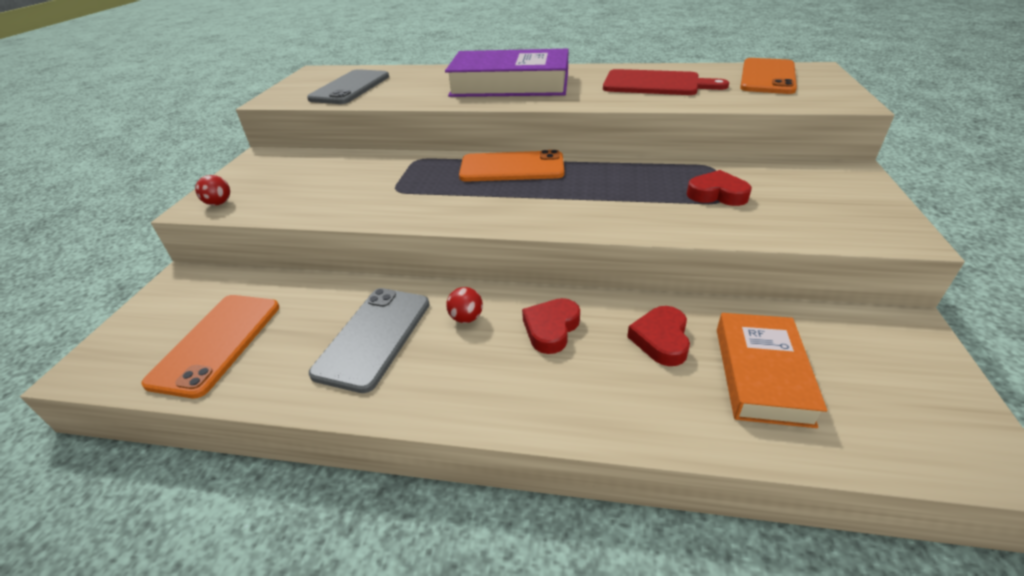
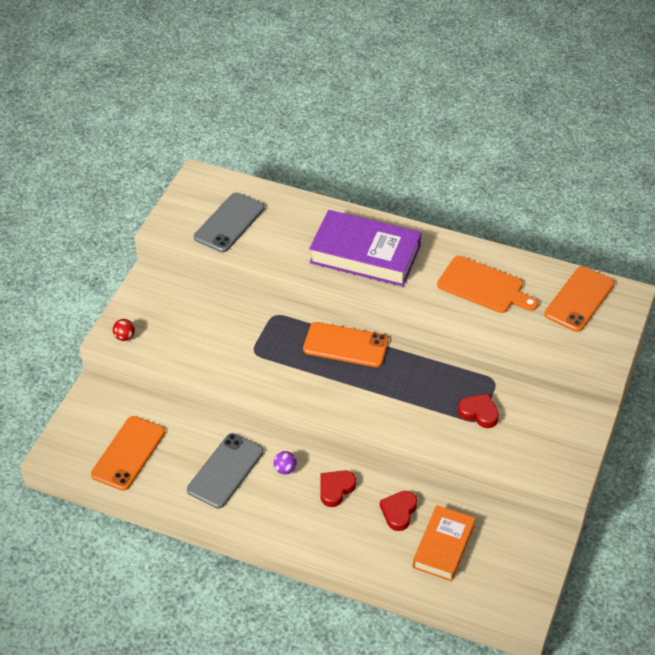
camera: 10 degrees right, 10 degrees up
red ball [446,287,483,323] -> purple ball [274,451,297,474]
red cutting board [603,69,729,95] -> orange cutting board [437,256,538,313]

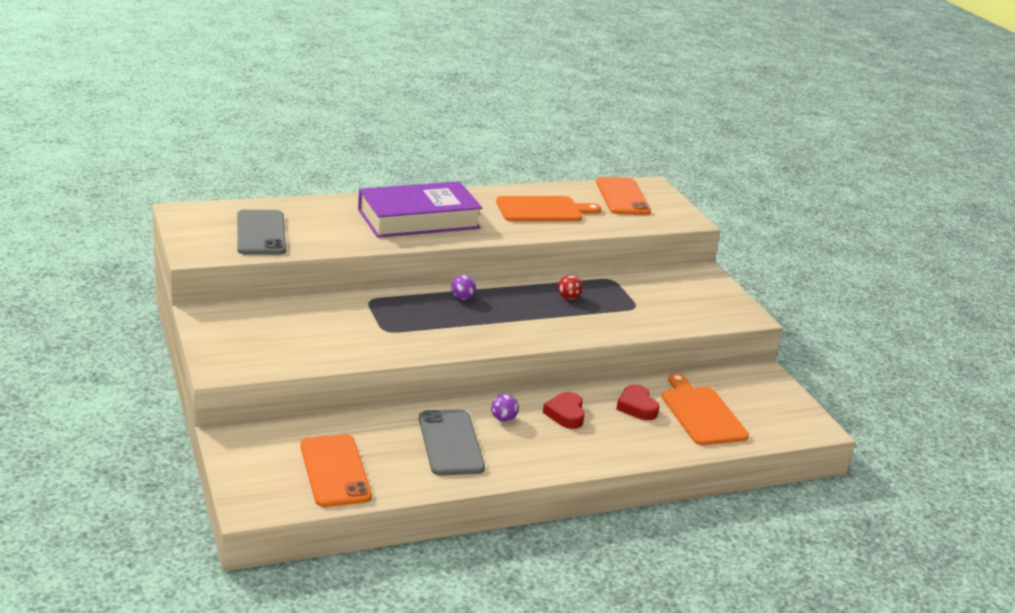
camera: 45 degrees left, 20 degrees down
red ball [113,319,135,341] -> red ball moved to [558,275,583,300]
orange phone [303,322,389,367] -> purple ball [451,275,476,300]
orange book [412,505,475,582] -> orange cutting board [662,373,749,445]
red heart [458,394,499,428] -> none

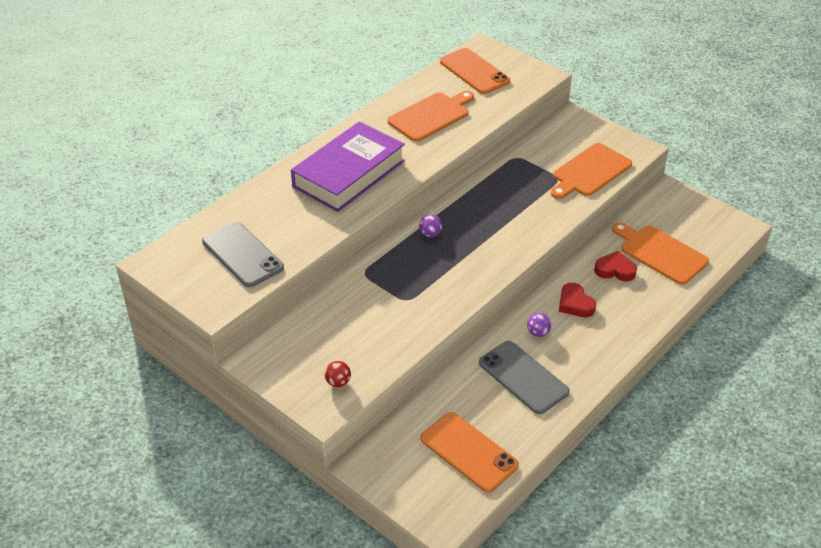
camera: 25 degrees left, 15 degrees up
red ball [558,275,583,300] -> red ball moved to [325,361,351,387]
red heart [616,385,659,420] -> red heart turned 150 degrees clockwise [594,251,637,281]
none -> orange cutting board [551,143,632,199]

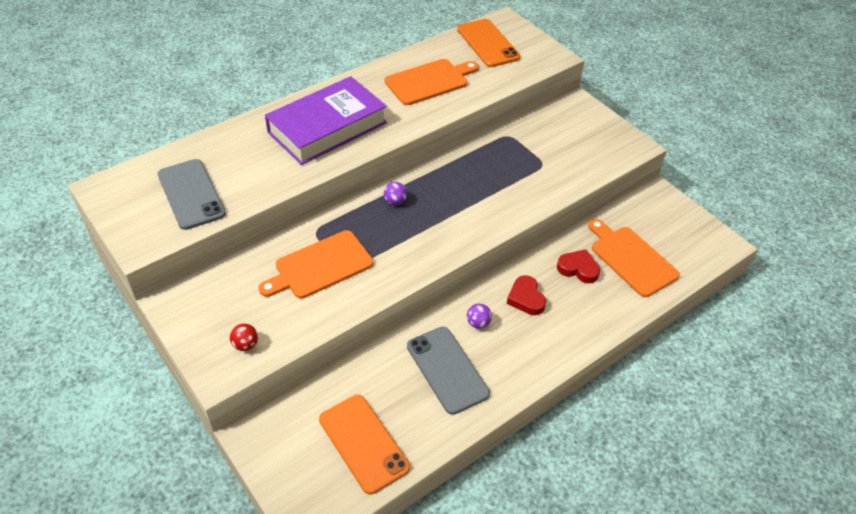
camera: 10 degrees right, 5 degrees up
orange cutting board [551,143,632,199] -> orange cutting board moved to [259,230,373,299]

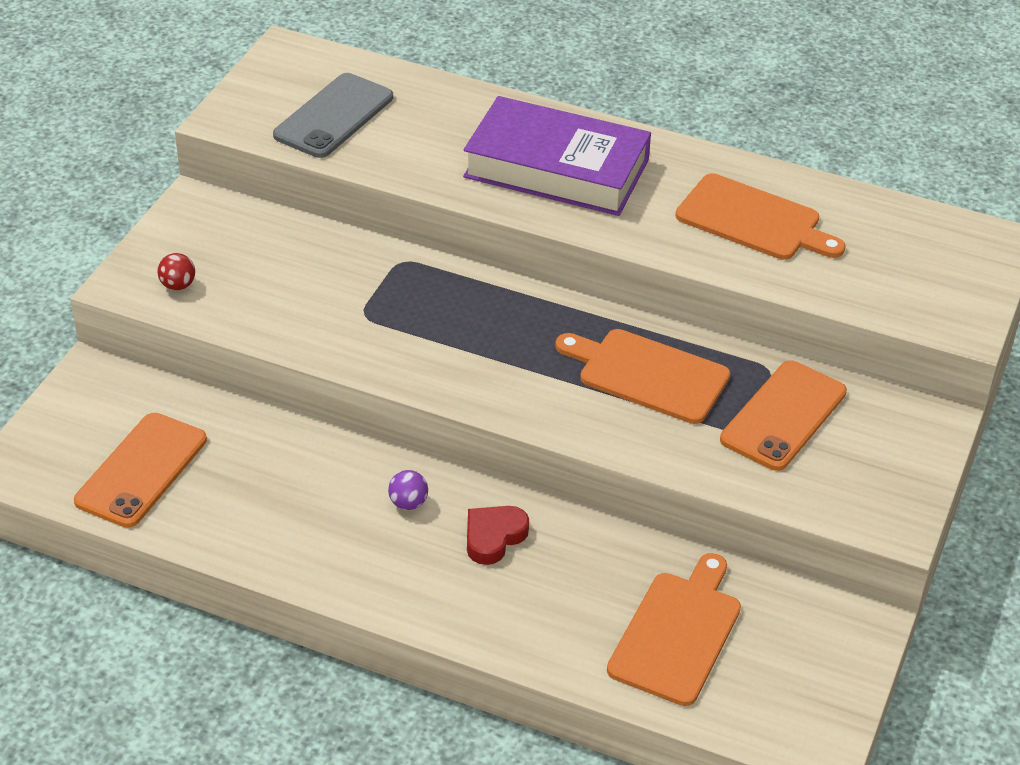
camera: 60 degrees right, 5 degrees down
orange cutting board [259,230,373,299] -> orange cutting board moved to [555,329,730,424]
purple ball [384,182,407,205] -> none
grey phone [407,327,490,415] -> none
orange phone [457,19,520,67] -> orange phone moved to [720,360,847,471]
red heart [557,249,600,283] -> none

